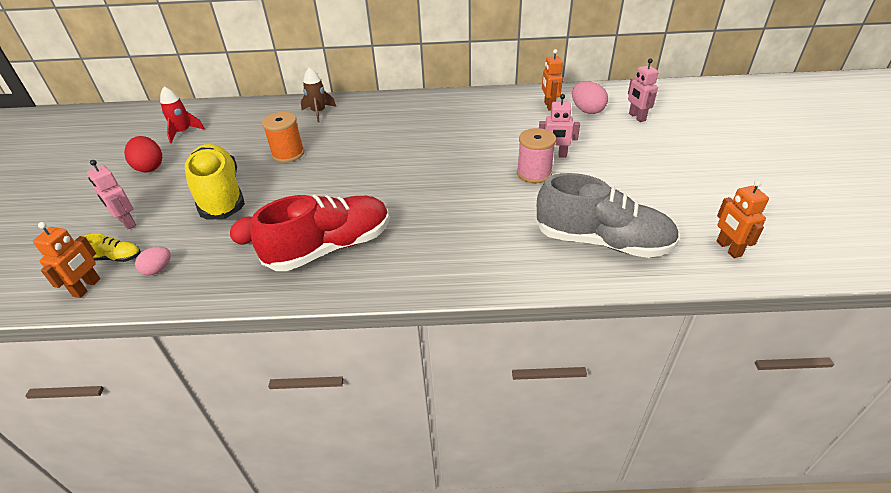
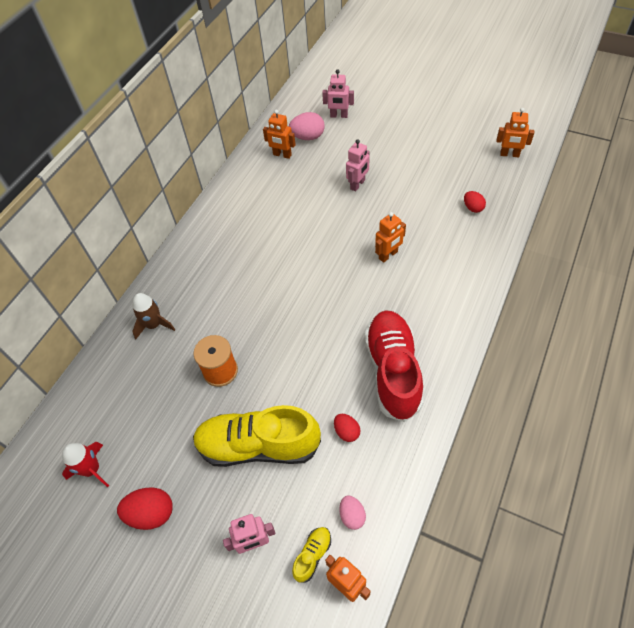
camera: 60 degrees left, 15 degrees up
pink spool [517,128,556,183] -> none
grey shoe [536,173,680,258] -> red egg [464,191,486,213]
none -> orange robot [375,212,406,263]

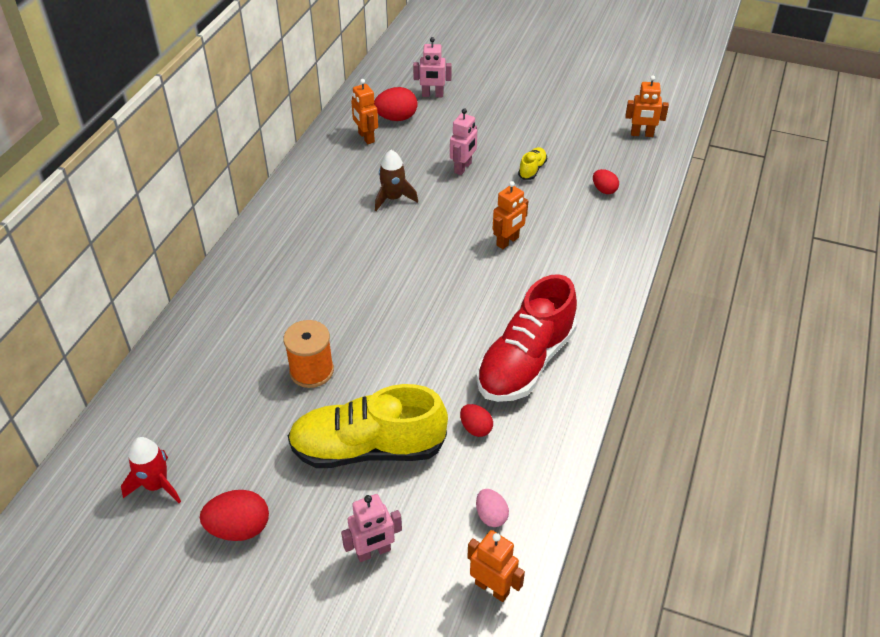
camera: 10 degrees left, 10 degrees down
brown rocket [132,293,175,339] -> brown rocket moved to [375,150,418,211]
orange robot [263,110,296,159] -> orange robot turned 45 degrees clockwise [351,79,378,144]
pink egg [289,112,325,140] -> red egg [374,87,418,121]
yellow shoe [292,527,331,583] -> yellow shoe moved to [518,147,547,180]
red shoe [365,310,424,422] -> red shoe turned 135 degrees counterclockwise [476,274,577,402]

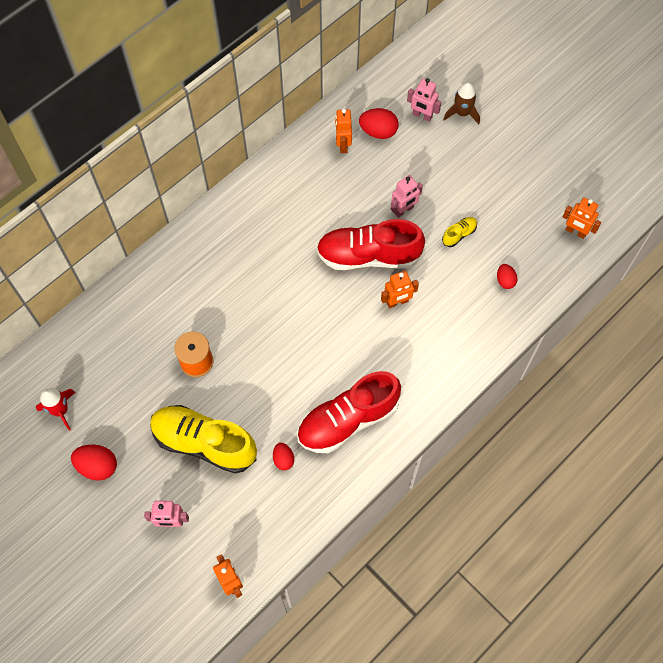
camera: 25 degrees right, 20 degrees up
brown rocket [375,150,418,211] -> brown rocket moved to [443,82,480,124]
pink egg [476,489,509,527] -> none
none -> red shoe [316,219,425,270]

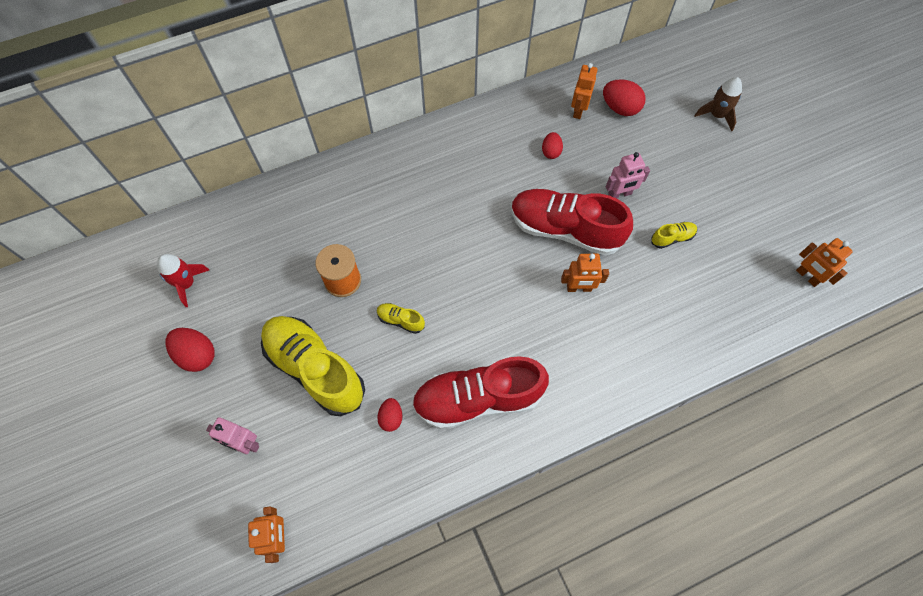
camera: 20 degrees right, 0 degrees up
pink robot [407,78,441,122] -> none
red egg [497,264,517,289] -> red egg moved to [542,132,563,159]
none -> yellow shoe [377,303,425,334]

